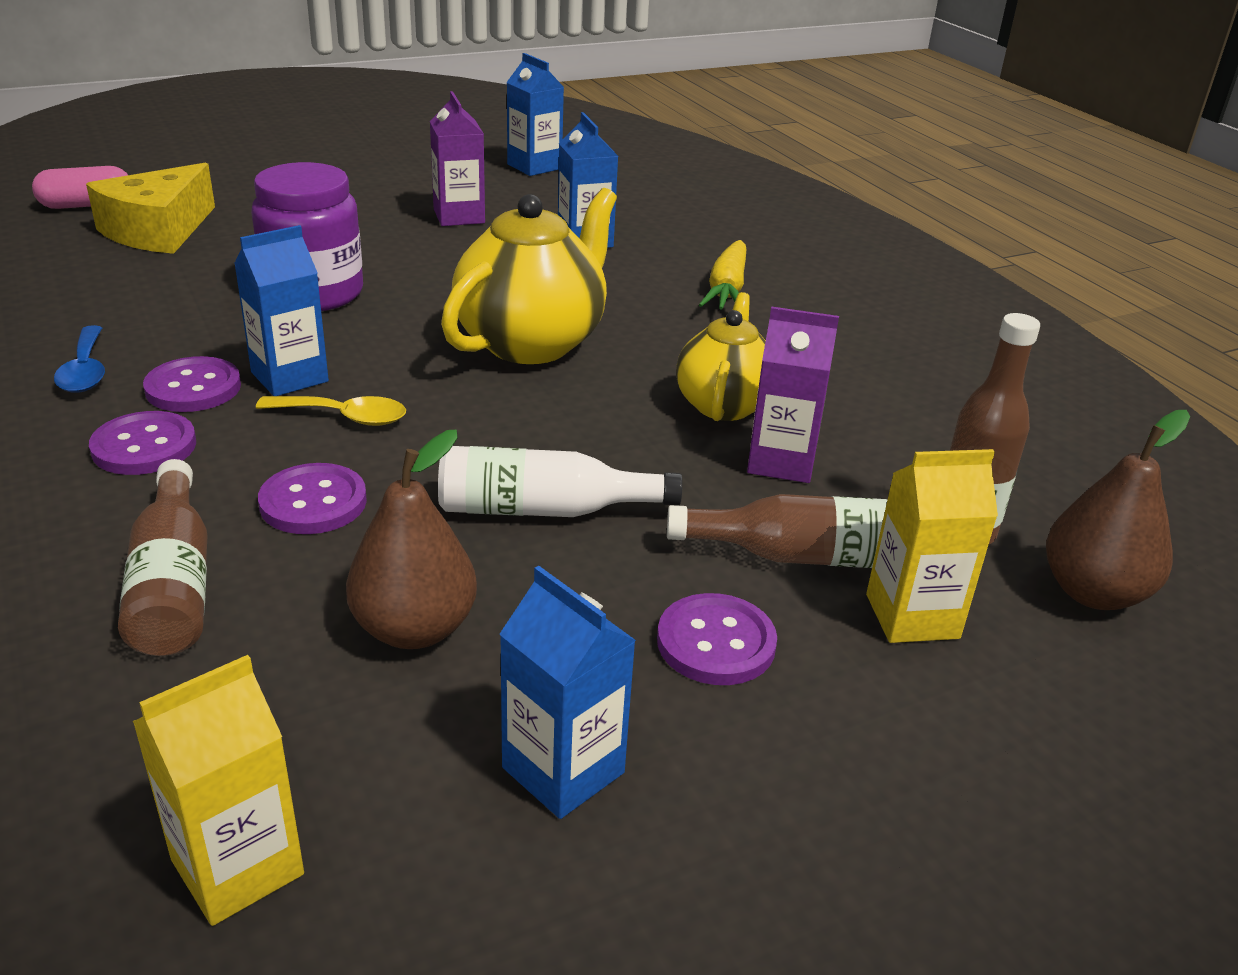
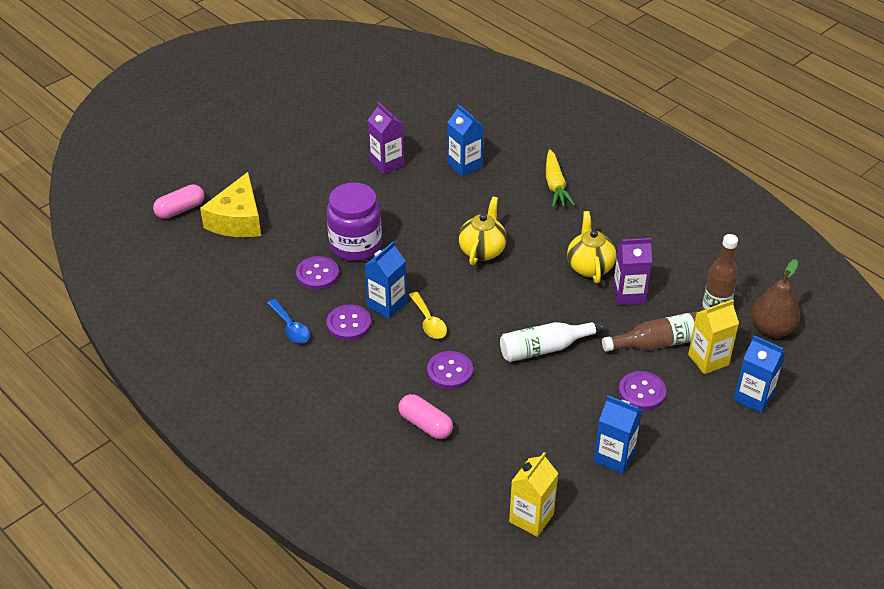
camera: 15 degrees left, 10 degrees up
purple button [89,411,196,475] -> purple button moved to [296,256,339,290]
brown bottle [118,459,208,656] -> pink capsule [399,394,453,439]
yellow spoon [256,396,406,426] -> yellow spoon turned 75 degrees clockwise [409,292,447,339]
brown pear [346,430,477,649] -> none
yellow teapot [441,188,617,364] -> yellow teapot [459,196,507,265], size x0.63
blue carton [506,53,564,176] -> blue carton moved to [734,335,785,413]

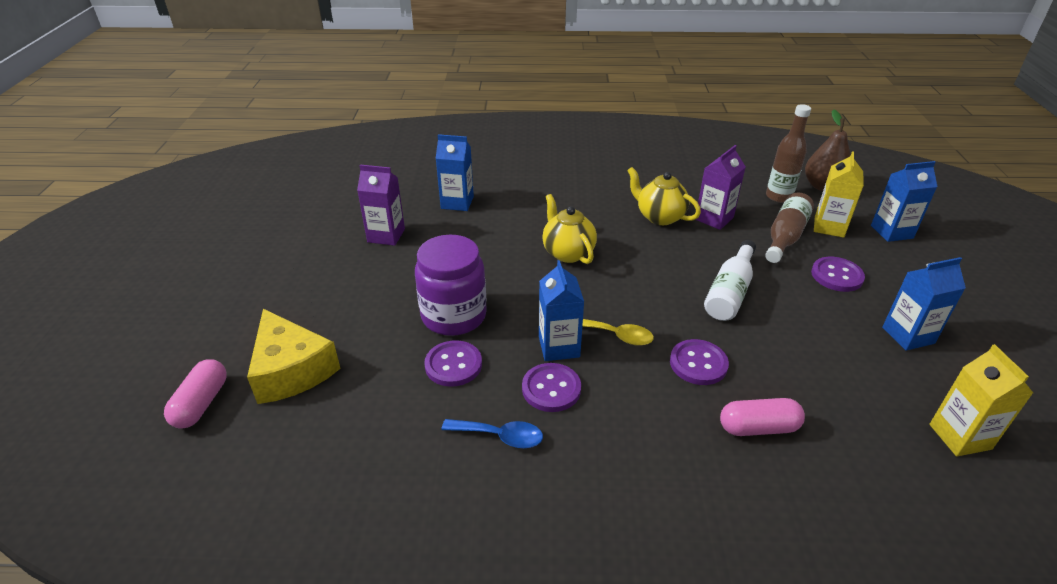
camera: 45 degrees left, 5 degrees down
yellow carrot [546,149,575,207] -> none

